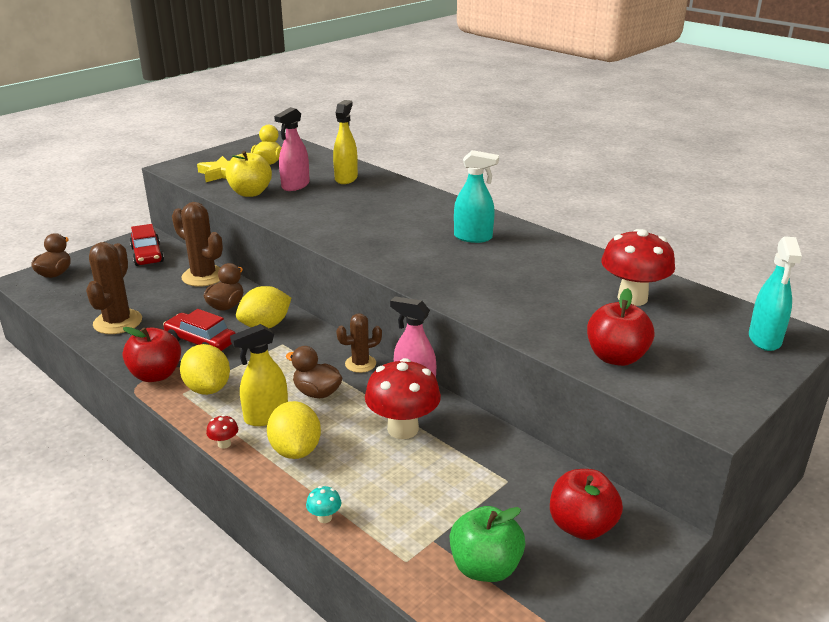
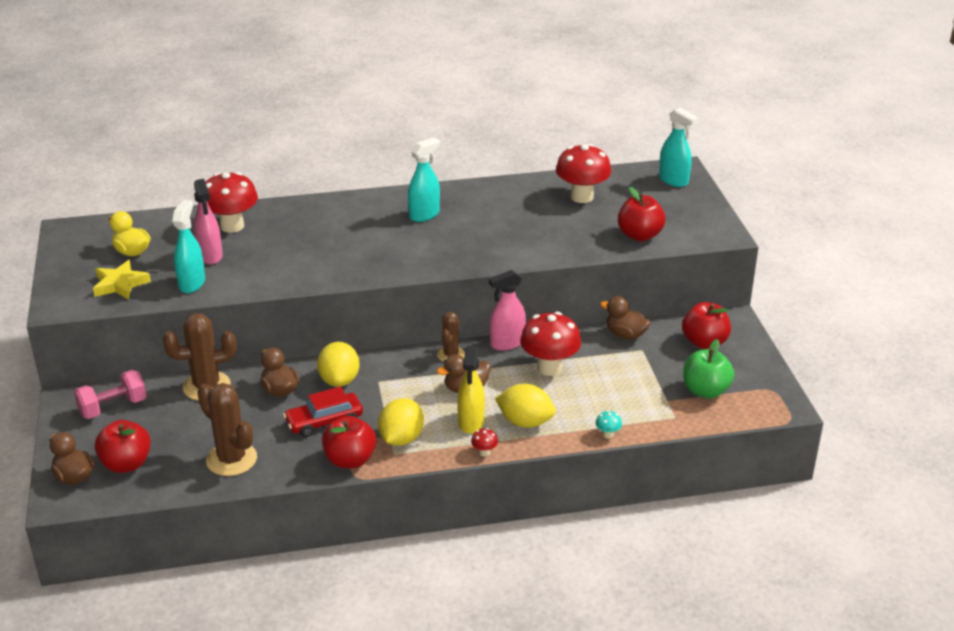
camera: 55 degrees left, 5 degrees up
red car [130,224,164,266] -> pink dumbbell [74,370,147,419]
yellow lemon [180,344,230,395] -> yellow lemon turned 75 degrees counterclockwise [378,398,424,446]
yellow apple [225,151,272,197] -> turquoise spray bottle [172,200,205,293]
yellow spray bottle [333,100,358,184] -> red mushroom [205,172,258,233]
none -> red apple [95,420,151,473]
none -> brown duck [600,296,651,339]

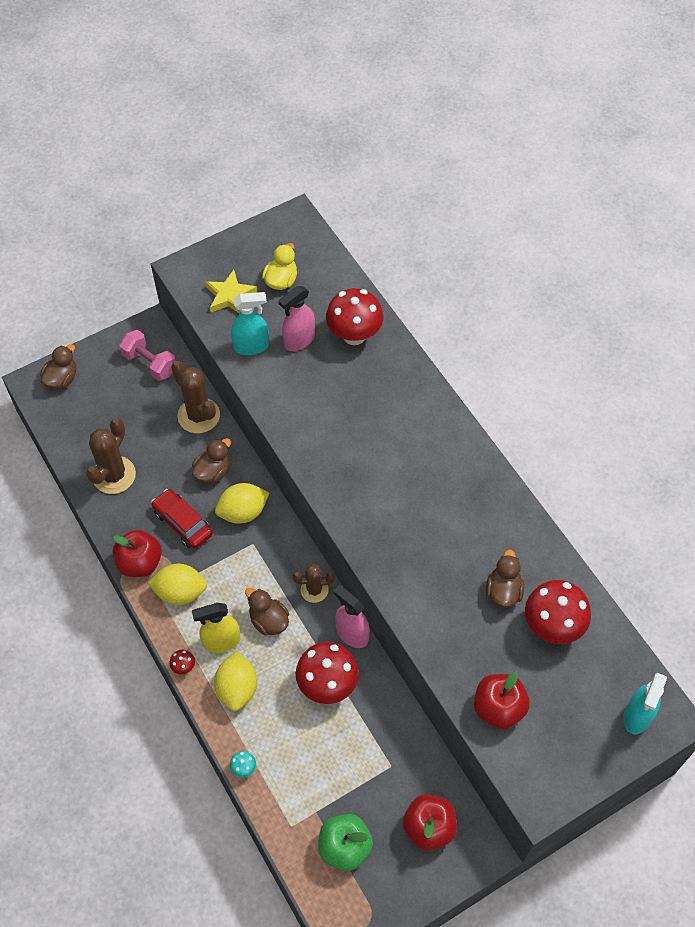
camera: 70 degrees right, 25 degrees up
red apple [95,420,151,473] -> none
turquoise spray bottle [408,138,440,222] -> none
brown duck [600,296,651,339] -> brown duck moved to [486,549,524,608]

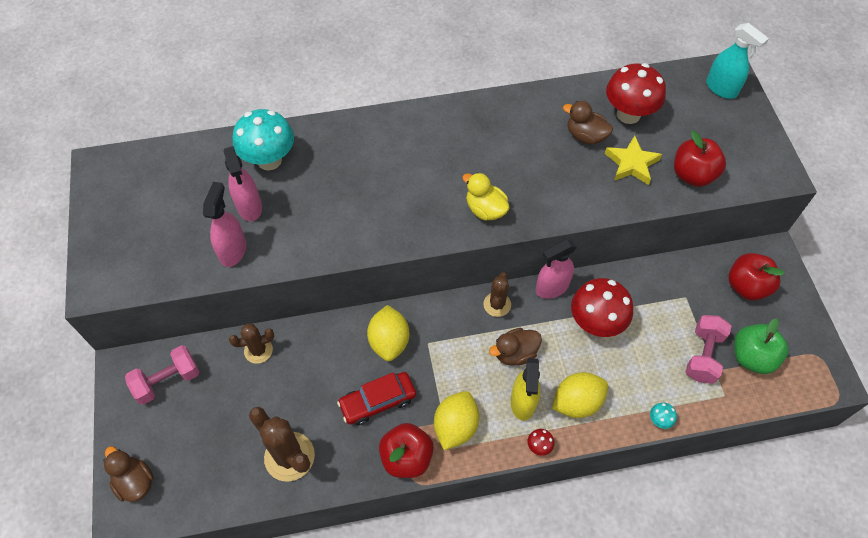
camera: 70 degrees left, 0 degrees up
brown cactus [171,361,220,433] -> brown cactus [229,324,274,364], size x0.61
brown duck [192,438,231,483] -> none
yellow star [205,270,257,314] -> yellow star moved to [605,136,662,185]
yellow lemon [214,651,257,711] -> yellow lemon turned 45 degrees counterclockwise [552,372,608,418]
turquoise spray bottle [231,292,269,355] -> pink spray bottle [203,182,246,267]
yellow duck [262,243,297,290] -> yellow duck moved to [462,172,510,221]
red mushroom [326,288,383,345] -> turquoise mushroom [233,109,294,170]
none -> pink dumbbell [686,315,731,384]

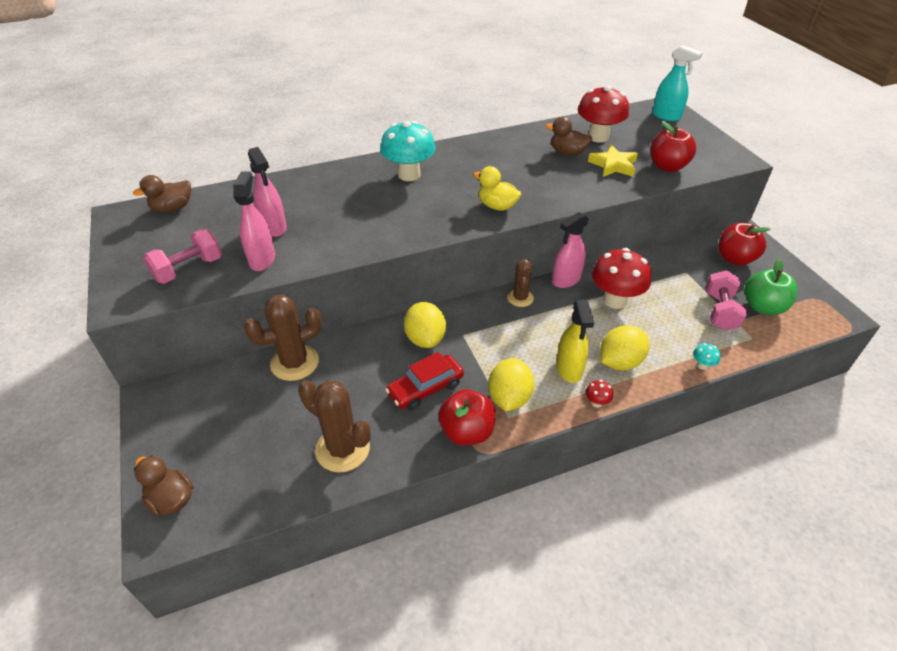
camera: 10 degrees left, 15 degrees down
pink dumbbell [125,345,199,405] -> pink dumbbell moved to [143,229,222,284]
brown cactus [229,324,274,364] -> brown cactus [244,294,322,381], size x1.64
turquoise mushroom [233,109,294,170] -> turquoise mushroom moved to [380,121,435,181]
brown duck [489,328,542,366] -> brown duck moved to [133,175,191,213]

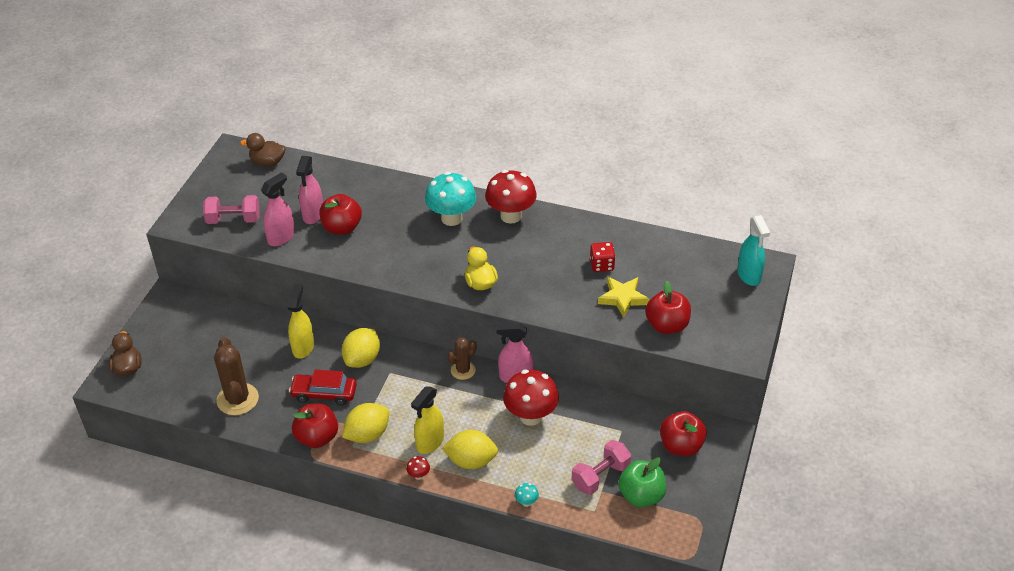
camera: 40 degrees right, 0 degrees up
brown cactus [244,294,322,381] -> none
brown duck [545,117,592,156] -> red dice [590,242,615,272]
red mushroom [578,86,629,143] -> red mushroom moved to [485,170,537,224]
none -> yellow spray bottle [287,284,314,359]
none -> red apple [319,194,362,235]

